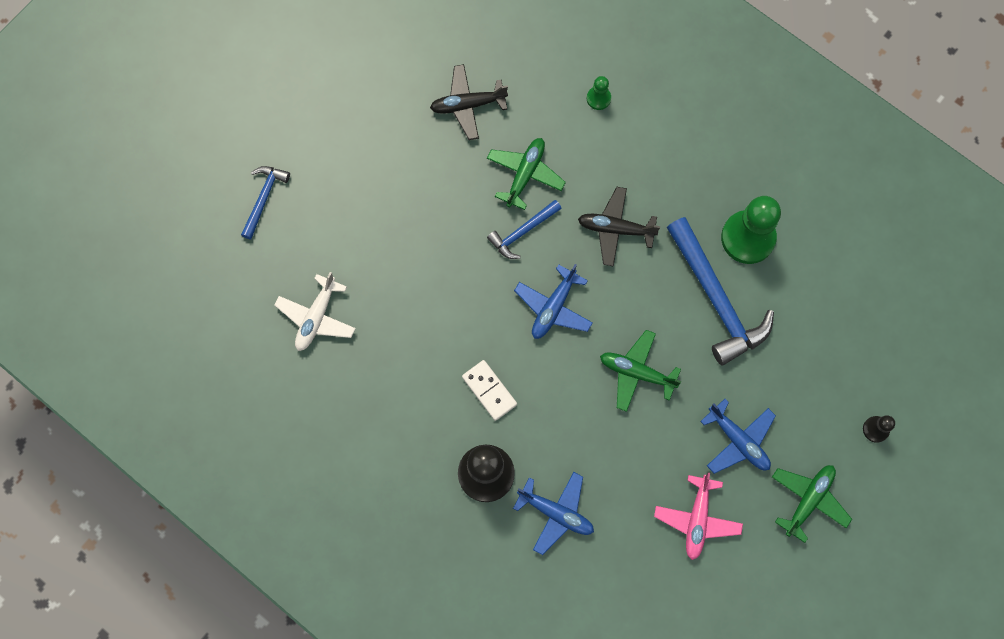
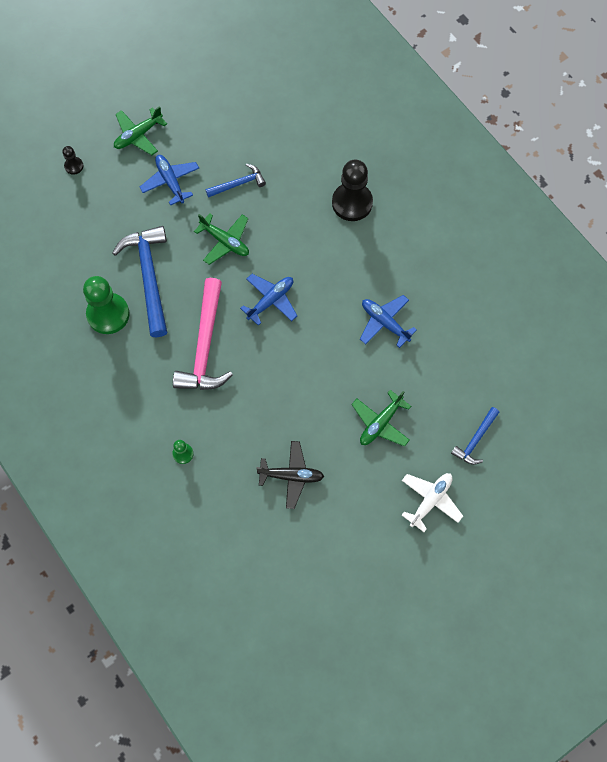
camera: 165 degrees left, 5 degrees down
white plane [275,272,356,351] -> white plane moved to [402,473,463,532]
white domino [462,360,517,421] -> none
green plane [487,138,566,210] -> green plane moved to [351,390,411,447]
blue hammer [487,200,562,259] -> blue hammer moved to [205,164,266,198]
blue plane [513,472,594,555] -> blue plane moved to [360,295,417,348]
black plane [578,187,660,267] -> pink hammer [173,278,233,390]
pink plane [654,473,743,560] -> none

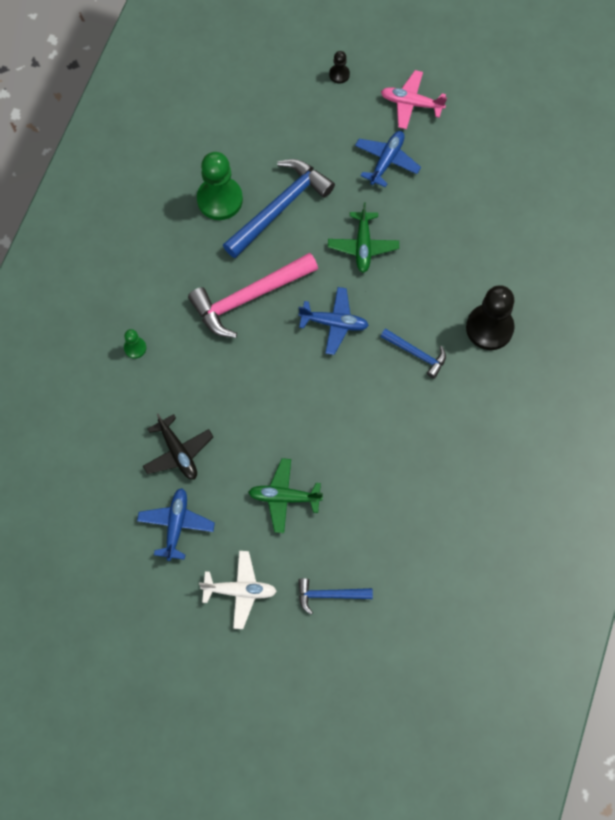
camera: 55 degrees right, 0 degrees up
green plane [114,106,167,155] -> pink plane [381,70,447,129]
blue hammer [205,164,266,198] -> blue hammer moved to [380,328,446,379]
blue plane [360,295,417,348] -> blue plane moved to [137,488,215,561]

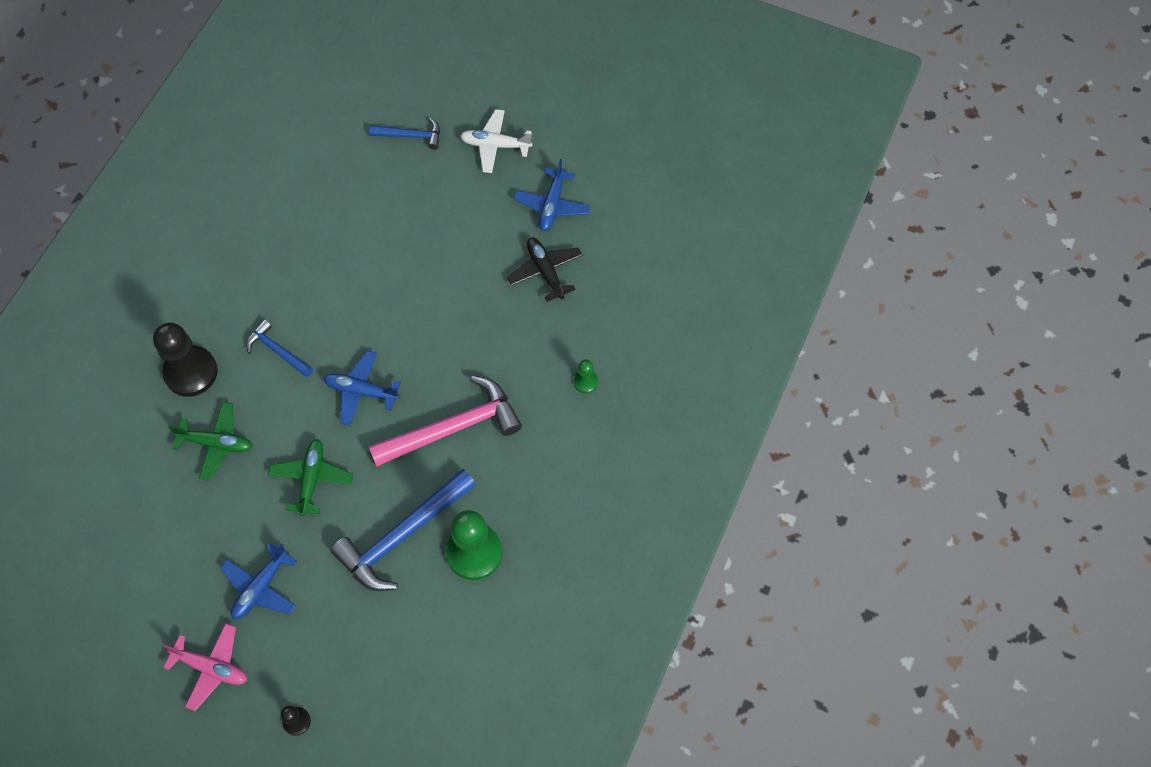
camera: 175 degrees left, 5 degrees down
green plane [248,458,323,533] -> green plane moved to [169,402,253,480]

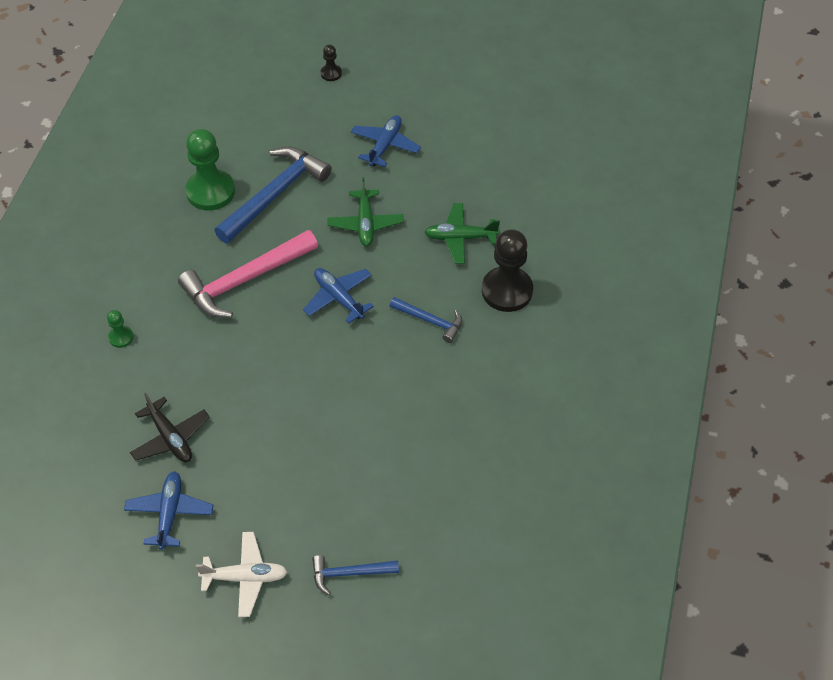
camera: 170 degrees right, 10 degrees down
pink plane [163,623,247,711] -> none
blue plane [323,351,401,426] -> blue plane turned 135 degrees counterclockwise [303,268,374,324]

